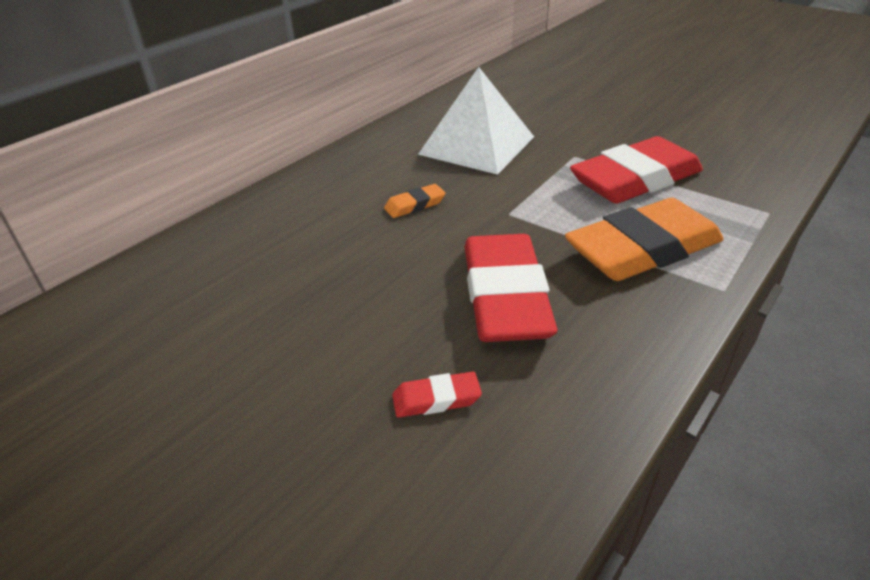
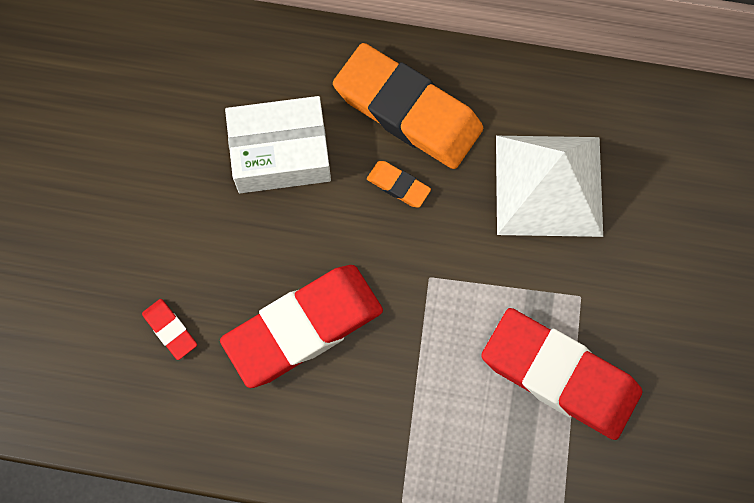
camera: 60 degrees right, 35 degrees up
orange eraser [565,198,724,281] -> orange eraser moved to [333,43,483,169]
none -> white box [225,96,331,193]

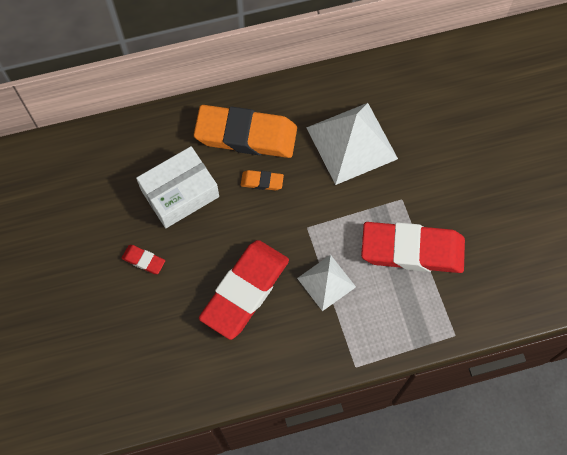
camera: 25 degrees left, 5 degrees down
red eraser [142,299,197,360] -> red eraser moved to [122,245,165,274]
none -> white pyramid [297,255,356,311]

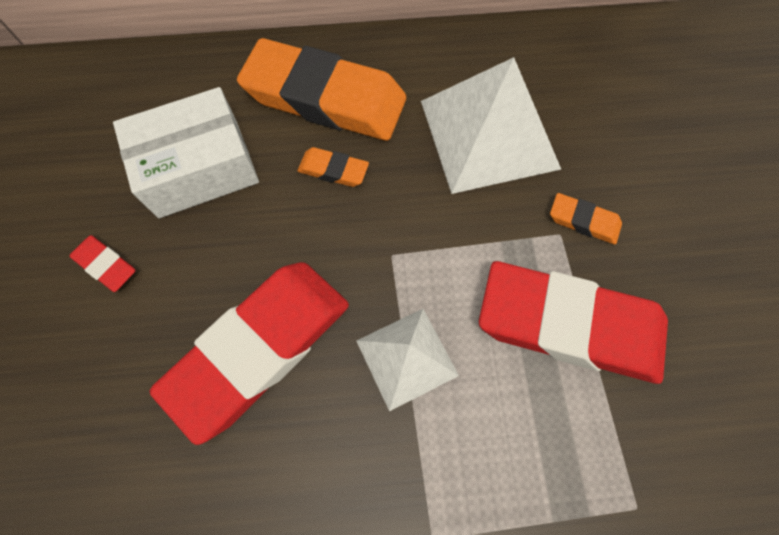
camera: 10 degrees right, 0 degrees up
none -> orange eraser [550,193,622,245]

